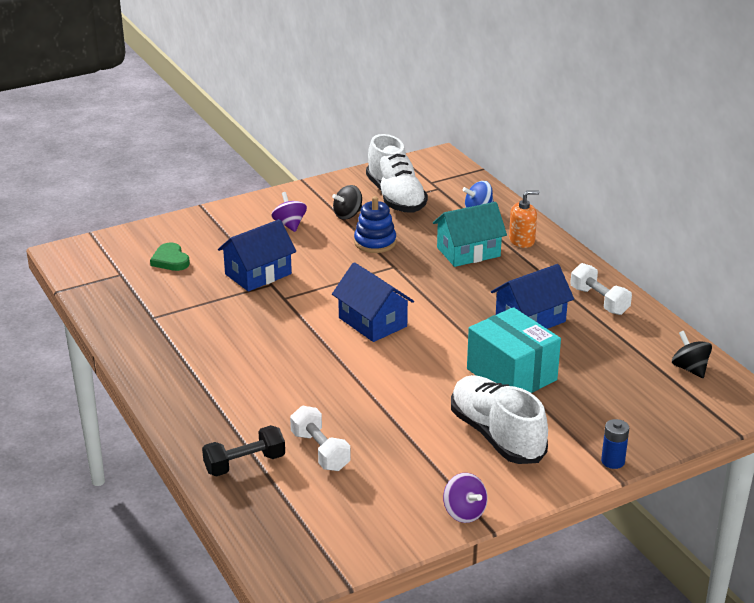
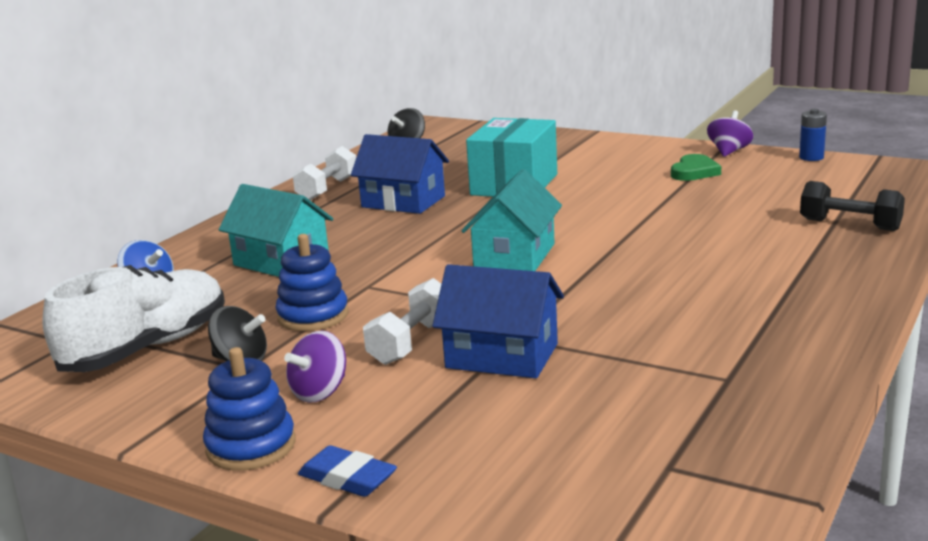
camera: 120 degrees left, 10 degrees down
green heart [150,243,190,271] -> green heart moved to [671,154,721,181]
white dumbbell [290,406,351,471] -> white dumbbell moved to [363,278,441,365]
blue house [332,262,414,342] -> turquoise house [462,169,562,271]
white shoe [451,375,548,464] -> none
orange soap dispenser [509,191,540,248] -> none
blue battery [601,419,629,469] -> blue battery moved to [799,109,827,161]
none -> blue stacking toy [203,347,296,470]
none -> blue eraser [298,445,397,497]

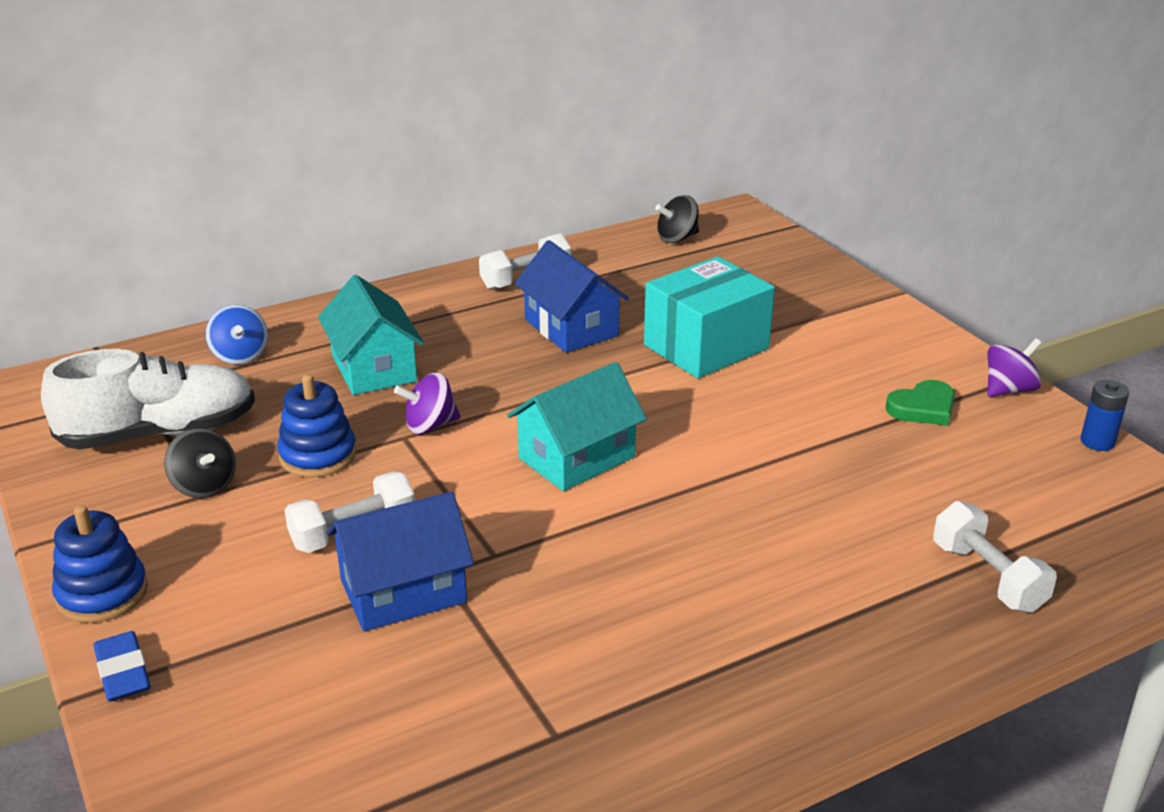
camera: 30 degrees right, 10 degrees up
purple spinning top [284,331,346,403] -> purple spinning top moved to [394,373,460,434]
blue house [432,264,564,378] -> blue house turned 75 degrees counterclockwise [326,492,474,631]
black dumbbell [800,181,905,231] -> white dumbbell [933,501,1057,613]

